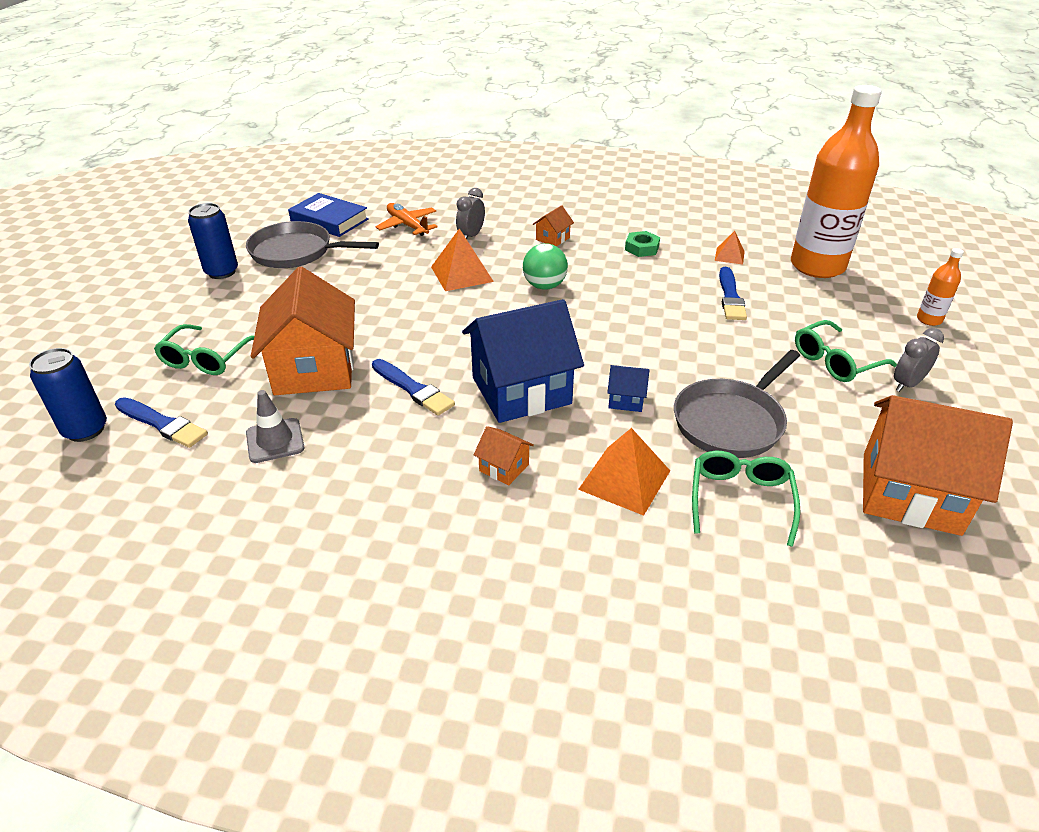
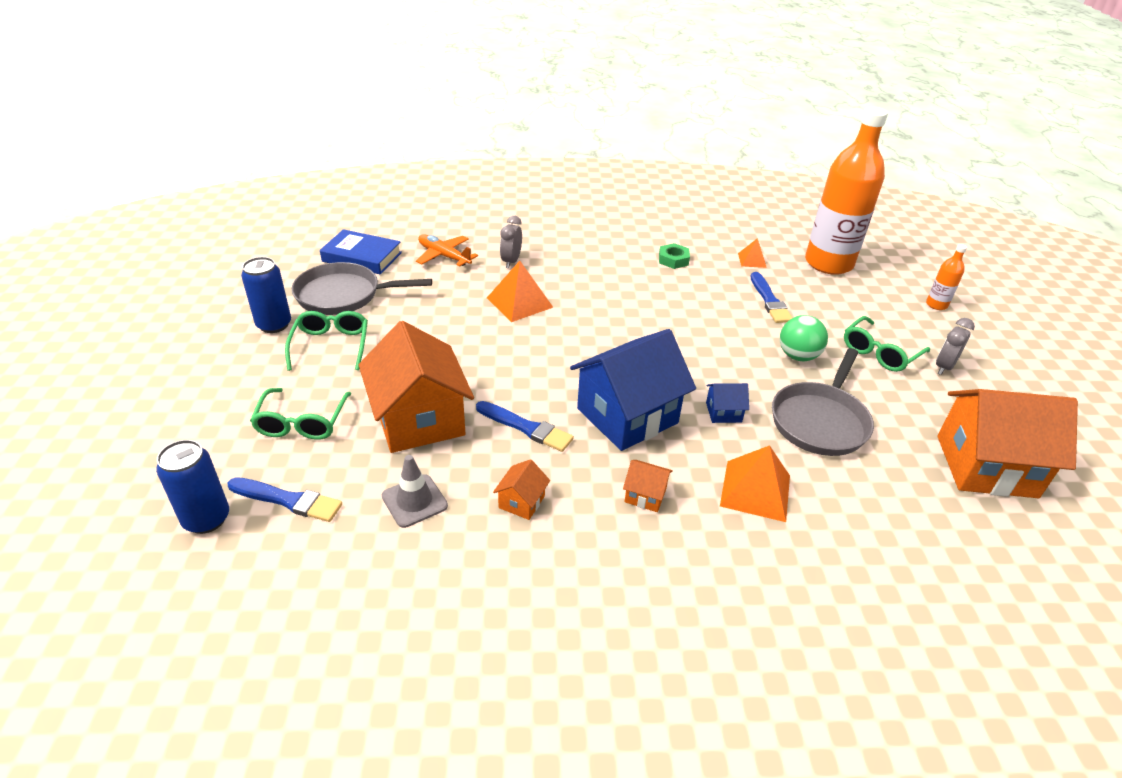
camera: 15 degrees left, 0 degrees up
green ball [523,243,568,290] -> green ball moved to [780,315,828,361]
orange house [533,205,574,246] -> orange house moved to [493,459,550,520]
green glasses [692,451,800,547] -> green glasses moved to [285,311,368,371]

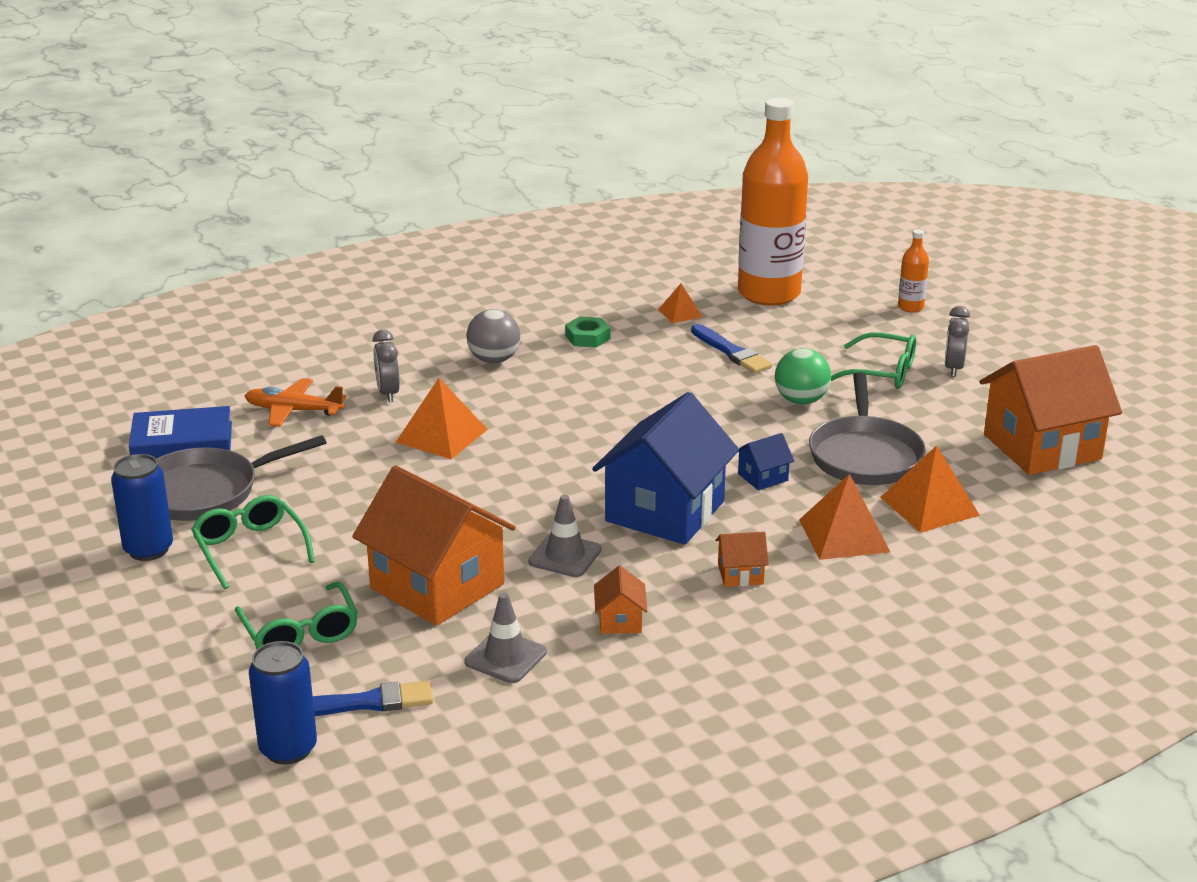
camera: 25 degrees left, 10 degrees down
blue brush [476,401,574,452] -> grey traffic cone [528,495,602,577]
green glasses [844,316,930,372] -> green glasses turned 90 degrees counterclockwise [831,332,916,389]
none -> grey ball [466,309,520,363]
none -> orange pyramid [880,445,980,533]

